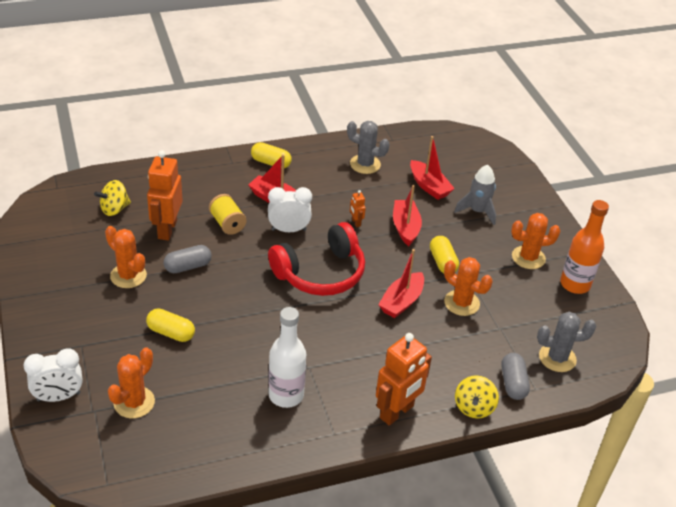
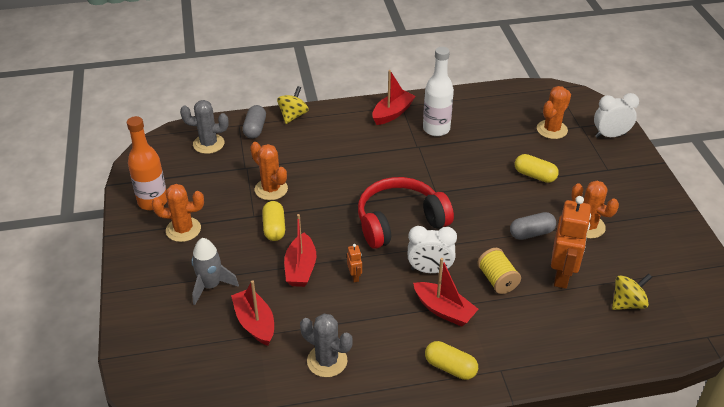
camera: 170 degrees left, 0 degrees up
orange robot [376,333,432,426] -> none
red boat [378,249,424,318] -> red boat moved to [372,70,416,125]

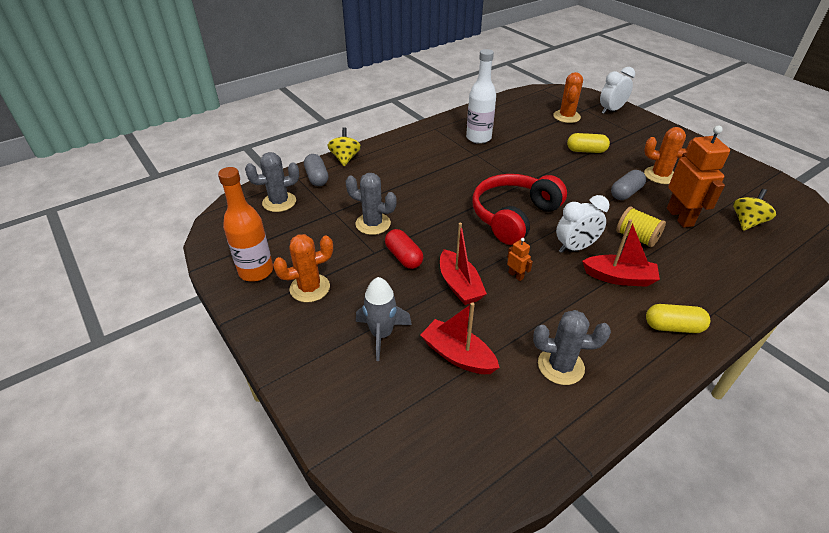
camera: 25 degrees left, 0 degrees up
orange cactus [250,142,288,200] -> grey cactus [346,173,397,235]
yellow capsule [262,201,285,241] -> red capsule [385,229,423,269]
red boat [372,70,416,125] -> none

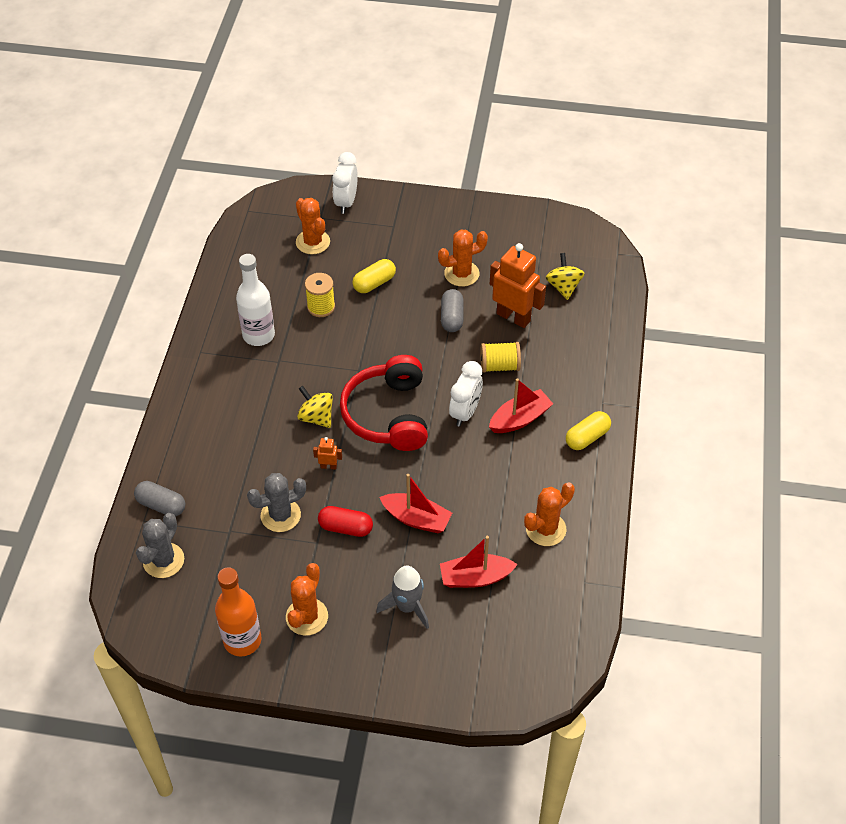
camera: 45 degrees left, 10 degrees up
yellow spinning top [328,127,361,166] -> yellow spinning top moved to [297,386,333,428]
orange robot [507,238,533,281] -> orange robot moved to [313,437,342,470]
grey cactus [533,310,611,385] -> orange cactus [524,482,575,546]
none -> yellow spool [305,273,335,317]

